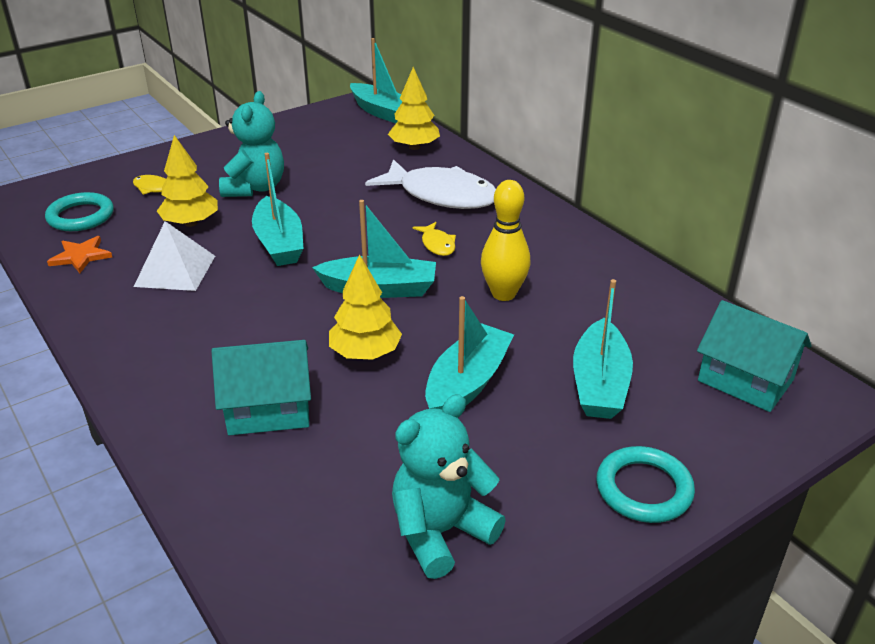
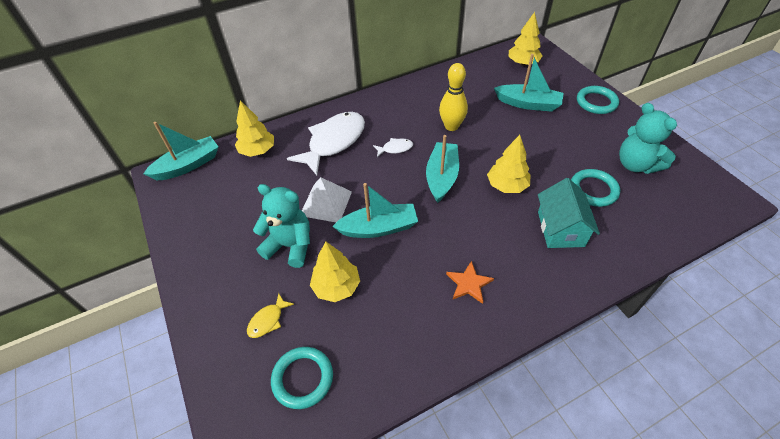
camera: 80 degrees left, 15 degrees up
orange star [47,236,112,273] -> orange star moved to [446,261,494,304]
white pyramid [134,221,215,291] -> white pyramid moved to [302,177,352,222]
yellow fish [412,222,456,256] -> white fish [373,138,413,157]
turquoise boat [425,296,514,410] -> none
turquoise house [697,300,812,412] -> yellow tree [508,12,542,66]
none -> turquoise ring [571,169,620,207]

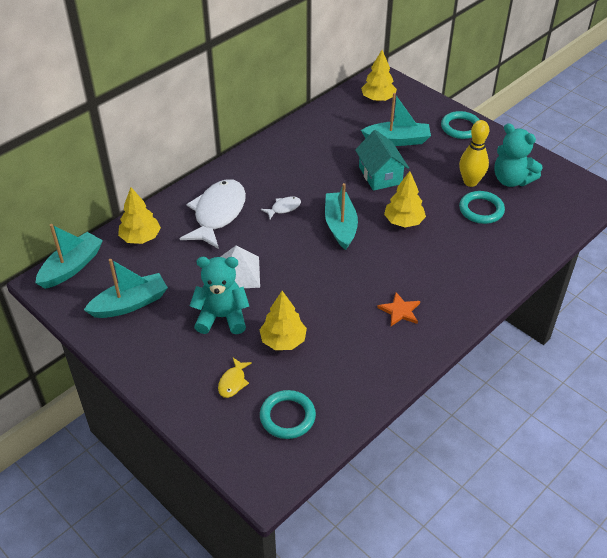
camera: 20 degrees left, 5 degrees down
turquoise boat [332,183,418,238] -> turquoise boat moved to [84,259,168,318]
yellow bowling pin [439,63,468,131] -> yellow bowling pin moved to [459,120,489,187]
turquoise house [538,178,600,248] -> turquoise house moved to [355,130,409,191]

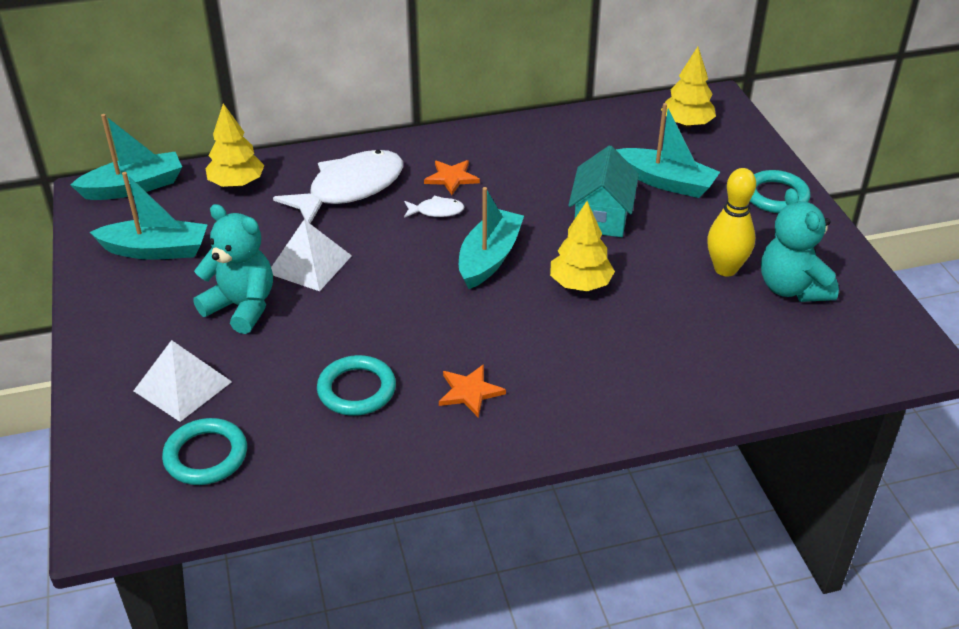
camera: 30 degrees right, 5 degrees down
yellow fish [218,358,252,398] -> white pyramid [134,340,232,422]
yellow tree [259,291,307,350] -> none
turquoise ring [459,191,505,224] -> turquoise ring moved to [317,355,396,416]
none -> orange star [424,160,480,195]

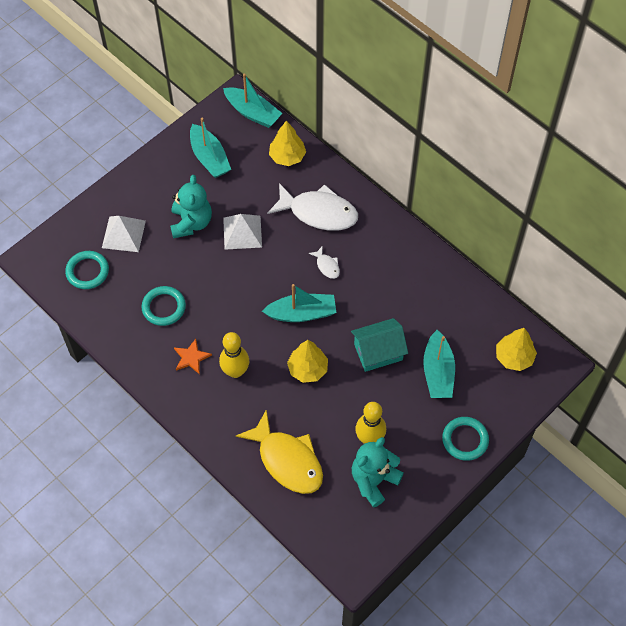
camera: 60 degrees right, 20 degrees up
orange star [424,160,480,195] -> none
none -> yellow bowling pin [219,332,249,378]
none -> yellow fish [236,409,323,494]

